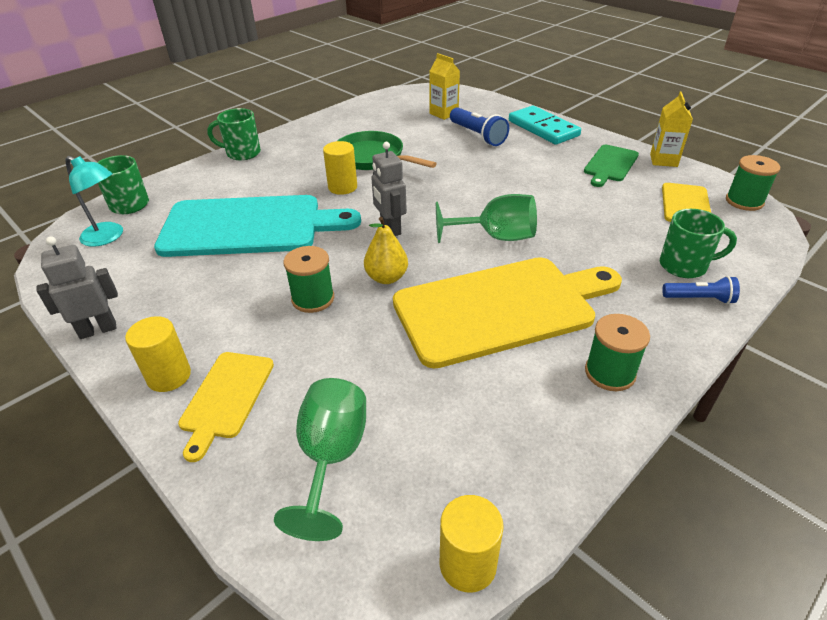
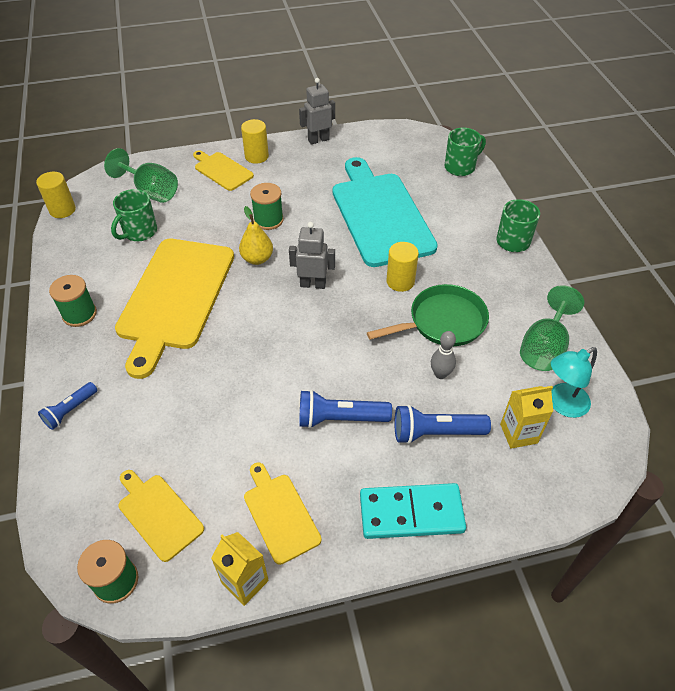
camera: 120 degrees right, 10 degrees up
grey robot [36,236,118,339] -> grey robot turned 120 degrees counterclockwise [299,78,335,145]
turquoise lamp [65,156,123,247] -> turquoise lamp moved to [551,347,597,418]
turquoise cutting board [154,195,361,257] -> turquoise cutting board turned 135 degrees clockwise [333,157,438,267]
green goblet [436,194,537,243] -> green goblet moved to [520,285,584,371]
green cutting board [584,145,639,187] -> yellow cutting board [244,463,322,565]
green mug [660,209,737,278] -> green mug moved to [111,189,157,241]
none -> blue flashlight [299,390,392,428]
none -> grey bowling pin [431,331,456,379]

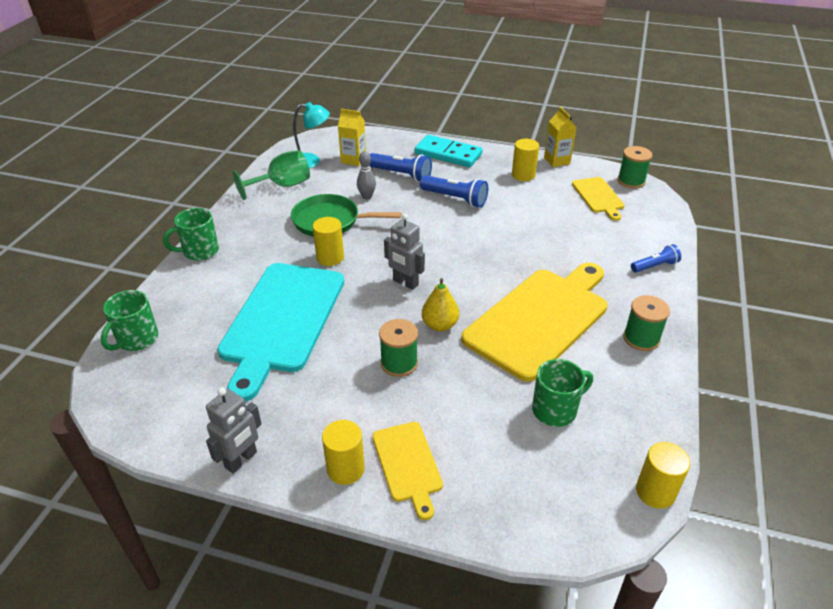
camera: 150 degrees left, 10 degrees down
green goblet [104,148,178,203] -> none
yellow cutting board [244,463,322,565] -> yellow cylinder [512,139,539,181]
grey robot [299,78,335,145] -> grey robot turned 60 degrees counterclockwise [206,388,262,474]
green mug [445,128,486,176] -> green mug turned 60 degrees counterclockwise [101,290,158,351]

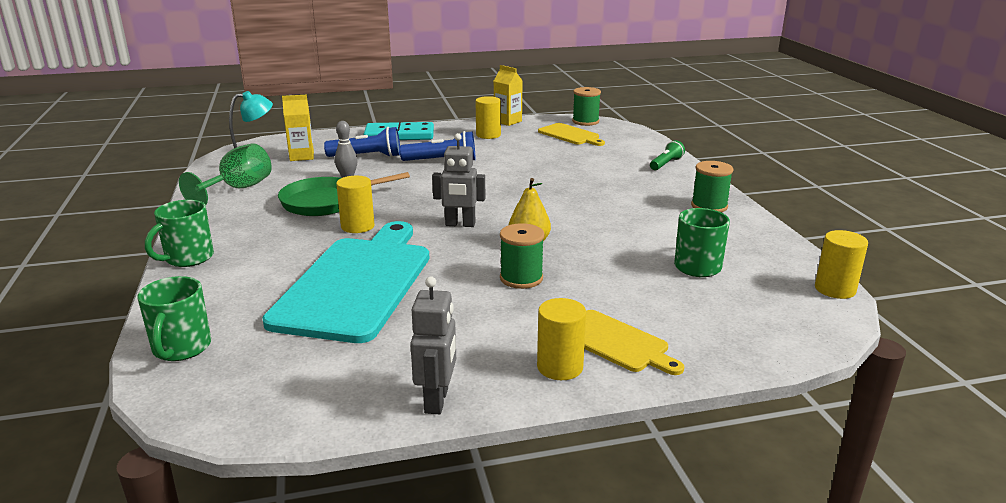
camera: 30 degrees left, 15 degrees down
turquoise cutting board [217,263,344,402] -> turquoise cutting board turned 150 degrees counterclockwise [262,221,429,343]
yellow cutting board [461,263,608,382] -> none
blue flashlight [631,244,681,273] -> green flashlight [650,140,685,170]

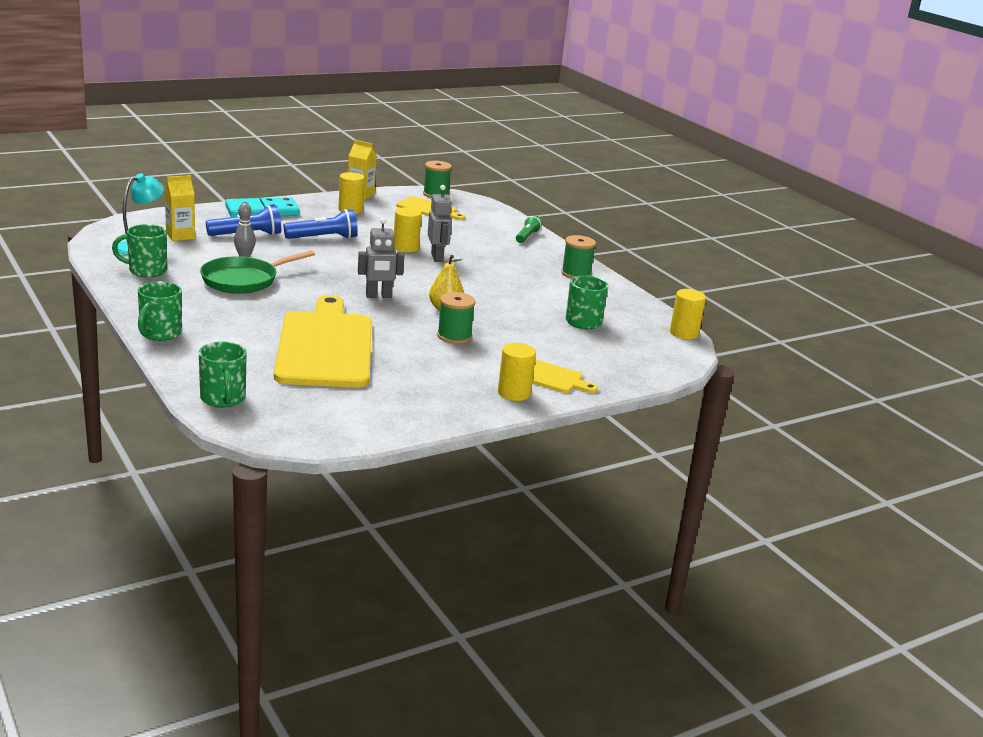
camera: 20 degrees left, 0 degrees up
green goblet [179,143,272,205] -> green mug [112,224,167,277]
turquoise cutting board [262,221,429,343] -> yellow cutting board [274,295,372,388]
yellow cylinder [336,176,375,233] -> yellow cylinder moved to [394,207,422,252]
grey robot [410,277,456,414] -> grey robot moved to [428,185,452,262]

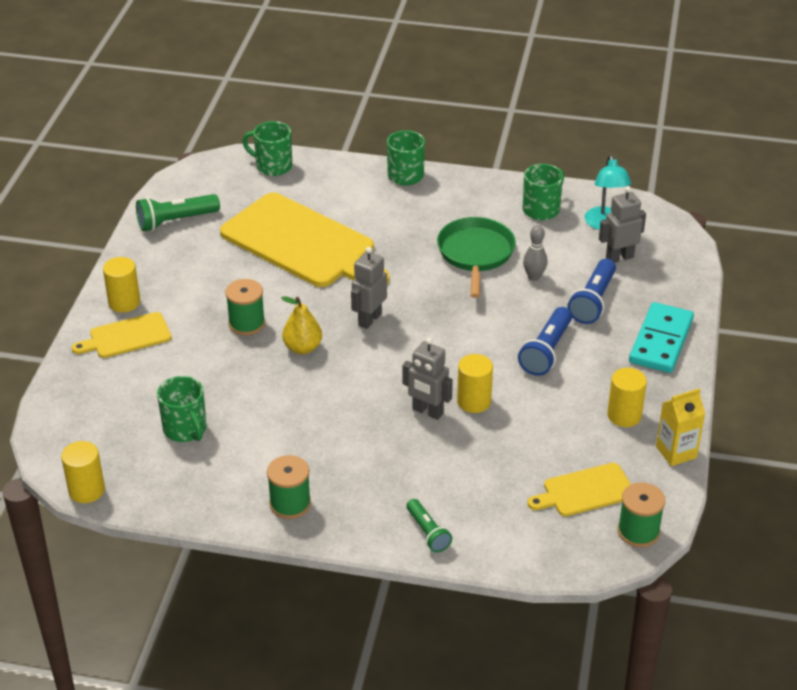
camera: 135 degrees right, 15 degrees up
yellow carton [165,175,195,241] -> grey robot [599,186,646,263]
none -> green flashlight [136,194,220,231]

